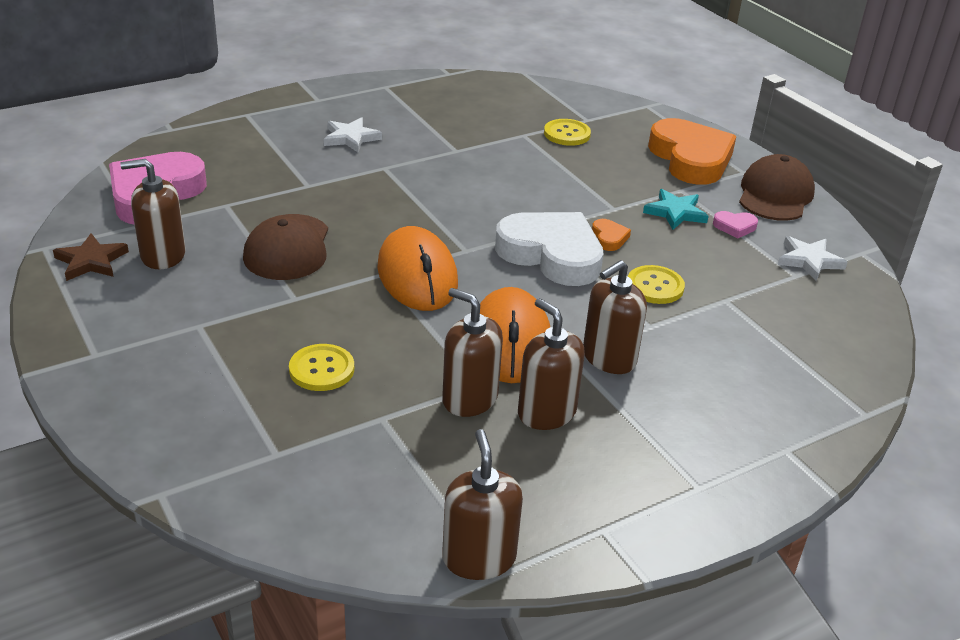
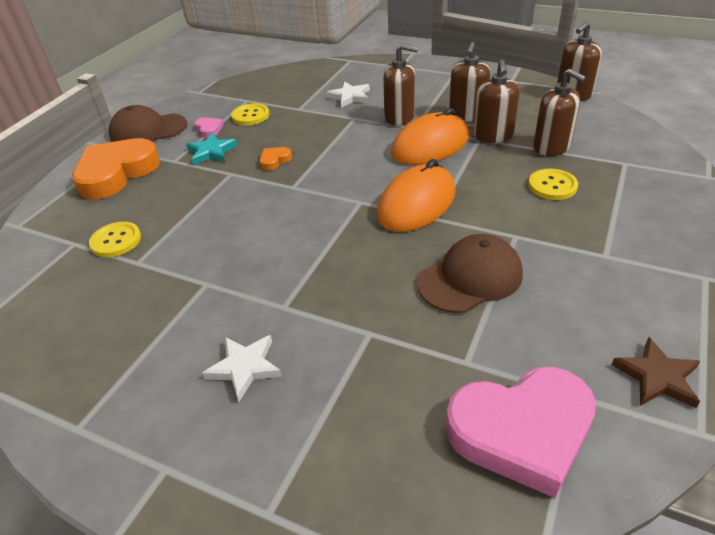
camera: 120 degrees left, 5 degrees up
brown soap dispenser [120,159,186,269] -> brown soap dispenser moved to [533,69,586,156]
white heart [495,212,604,286] -> none
yellow button [628,265,685,304] -> yellow button moved to [231,103,270,125]
white star [778,236,848,281] -> white star moved to [326,82,370,108]

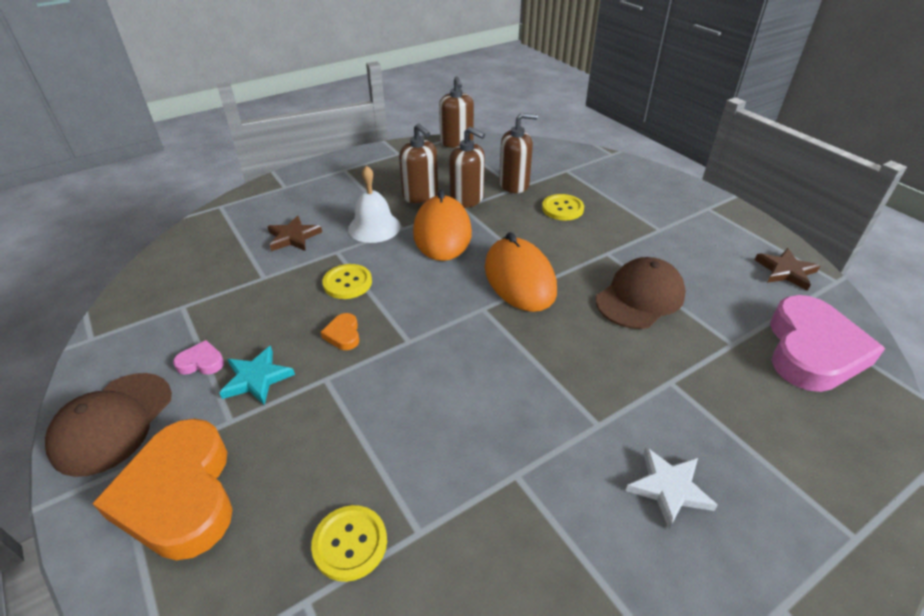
camera: 60 degrees left, 0 degrees up
yellow button [231,103,270,125] -> yellow button moved to [322,264,372,299]
white star [326,82,370,108] -> brown star [267,216,322,251]
brown soap dispenser [383,44,418,125] -> white bell [348,165,401,243]
brown cap [417,234,523,313] -> brown cap turned 45 degrees clockwise [596,257,686,329]

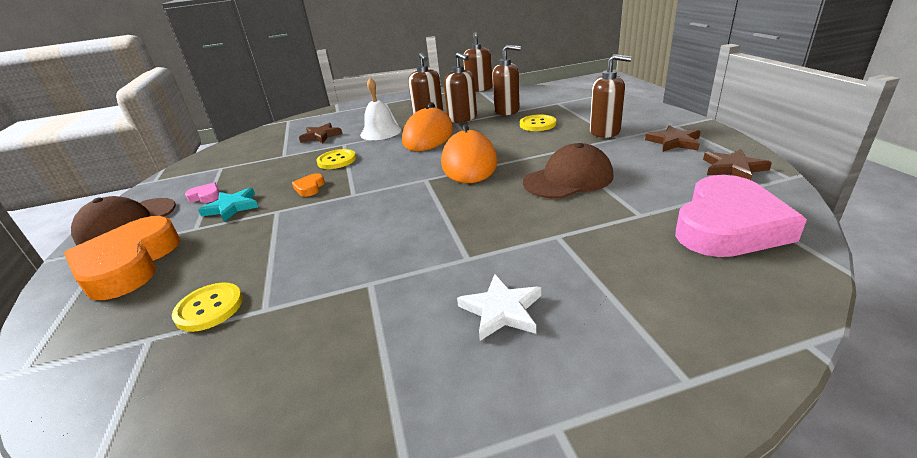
camera: 20 degrees right, 10 degrees down
none -> brown soap dispenser [590,54,632,138]
none -> brown star [645,125,701,152]

